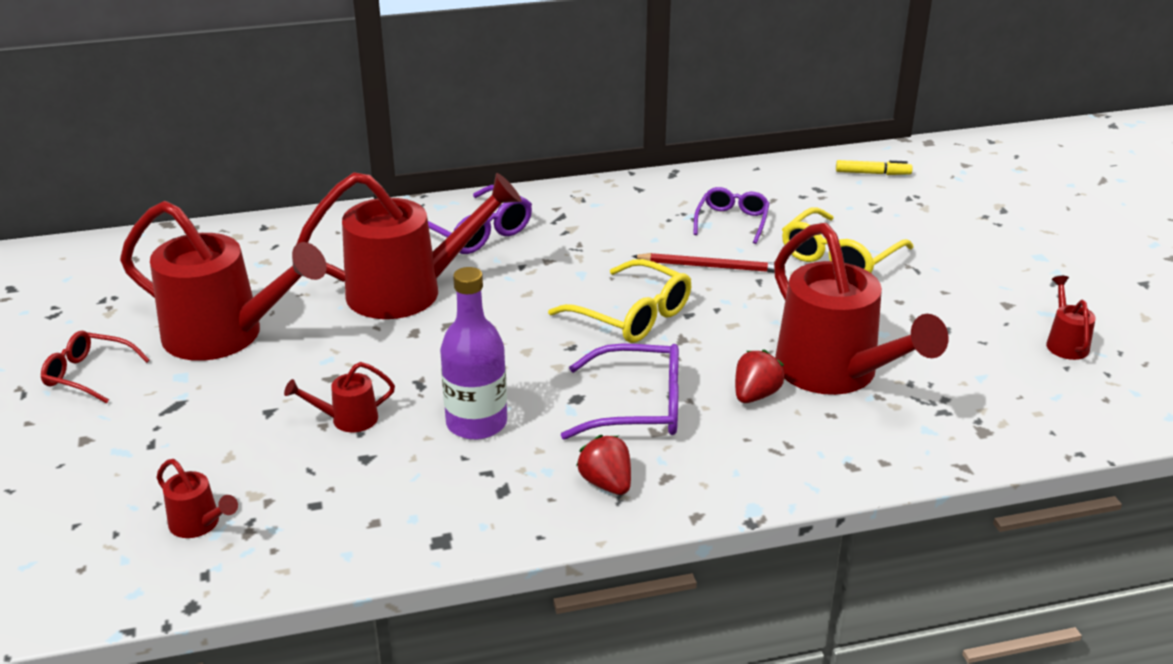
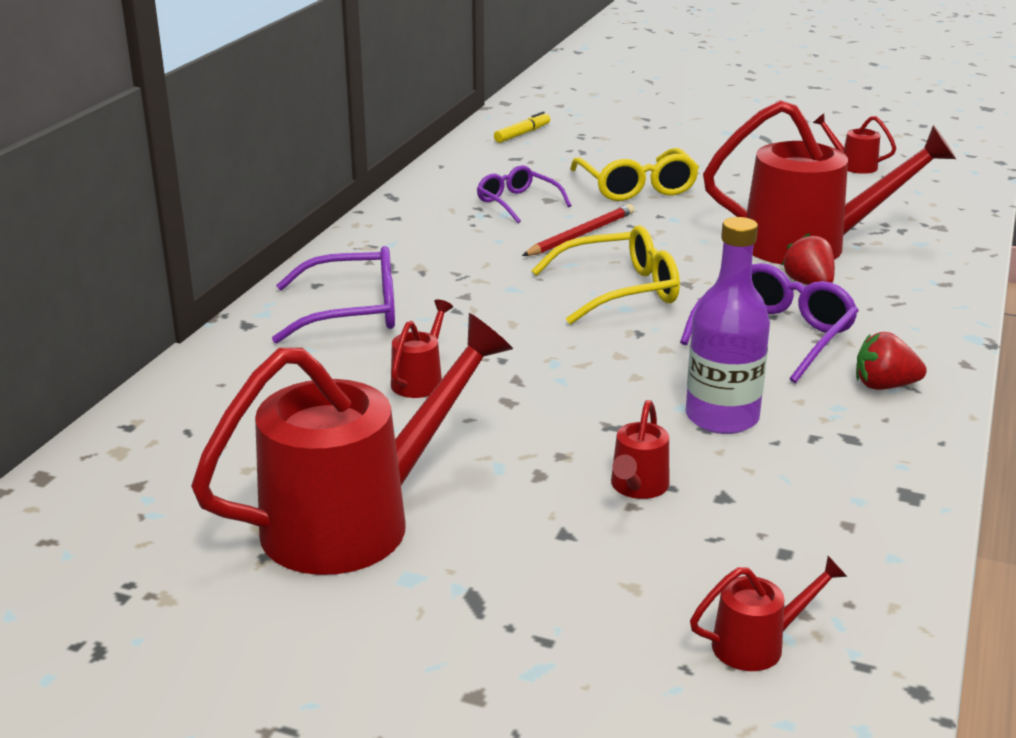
camera: 55 degrees left, 5 degrees down
red glasses [41,331,150,404] -> none
red watering can [297,172,522,319] -> red watering can [391,299,453,398], size x0.42

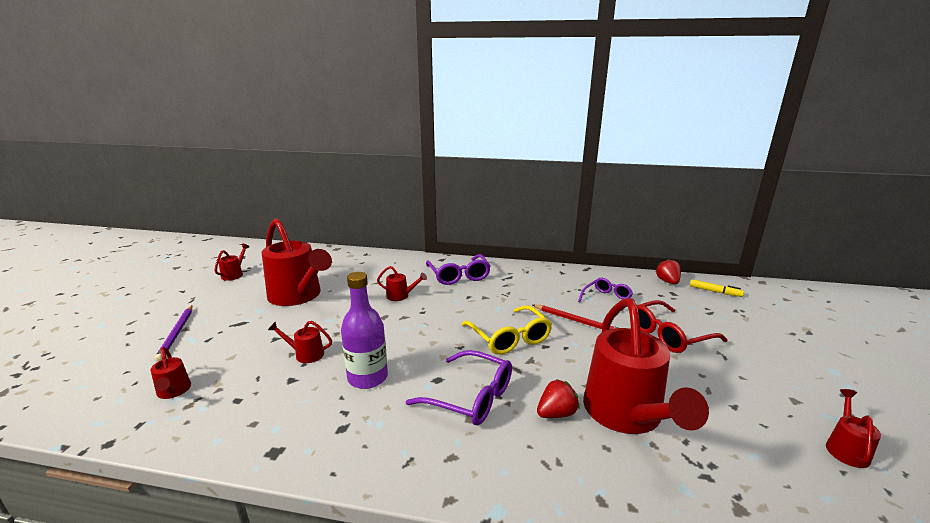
camera: 80 degrees right, 5 degrees down
yellow glasses [570,148,699,201] -> red glasses [637,300,727,353]
red strawberry [856,332,927,390] -> red strawberry moved to [655,259,681,284]
none -> purple pencil [155,306,192,362]
none -> red watering can [214,244,250,281]

